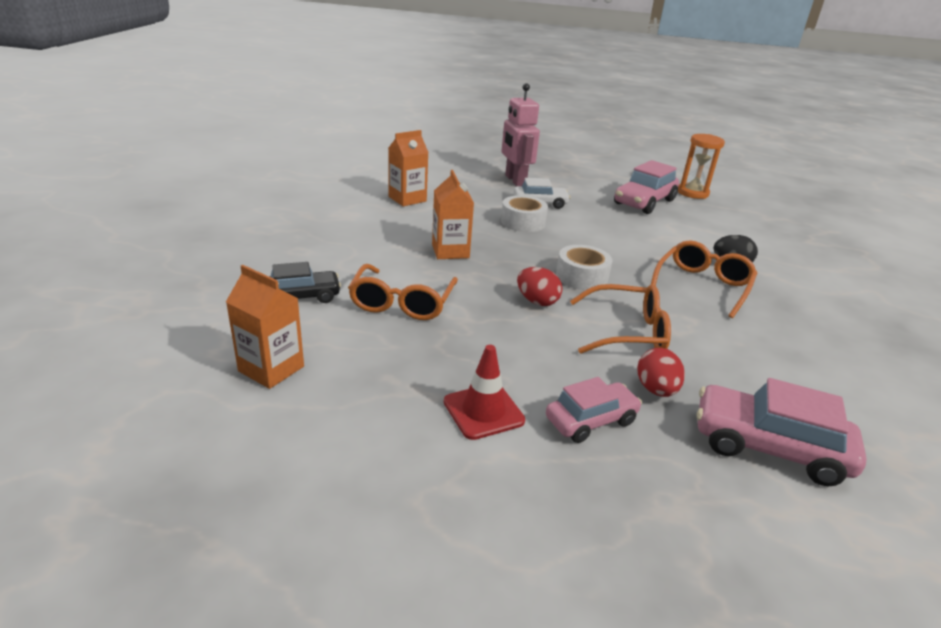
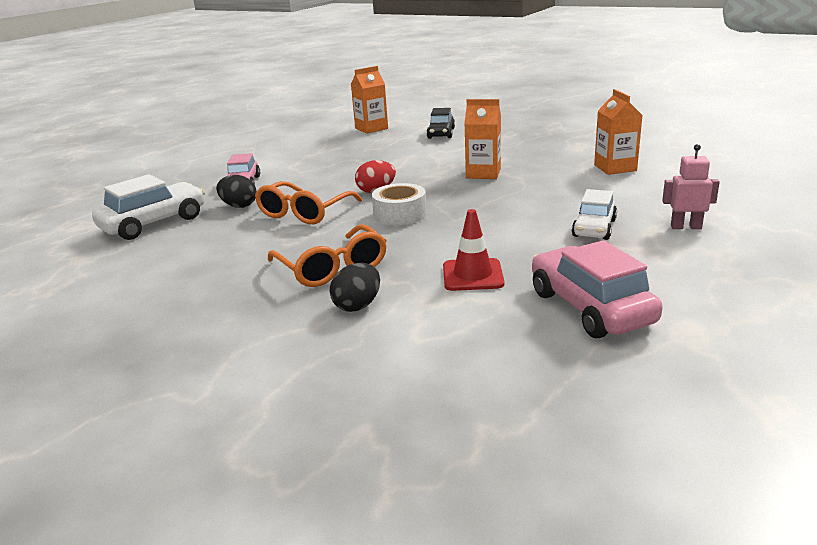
camera: 120 degrees right, 5 degrees down
orange glasses [348,264,458,320] -> none
red traffic cone [444,345,525,440] -> red traffic cone moved to [443,209,504,291]
pink robot [501,83,540,186] -> pink robot [662,144,720,229], size x0.60
white tape [501,195,548,232] -> none
red egg [637,348,685,397] -> black egg [216,175,257,208]
orange hourglass [678,134,725,199] -> none
pink car [697,378,867,486] -> white car [92,174,205,240]

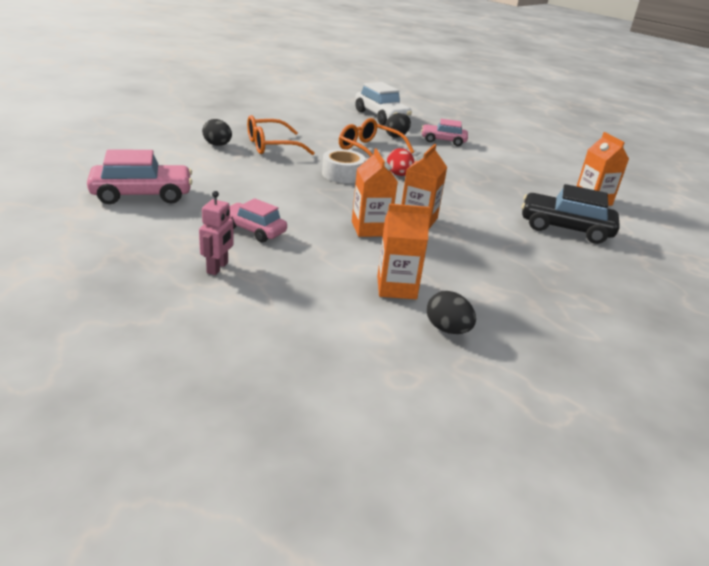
camera: 95 degrees right, 5 degrees up
black car [427,108,455,139] -> black car [521,184,620,244], size x1.54
red traffic cone [443,209,504,291] -> none
white car [572,189,617,240] -> pink car [230,198,287,243]
none -> orange carton [352,148,398,237]
none -> black egg [427,291,476,334]

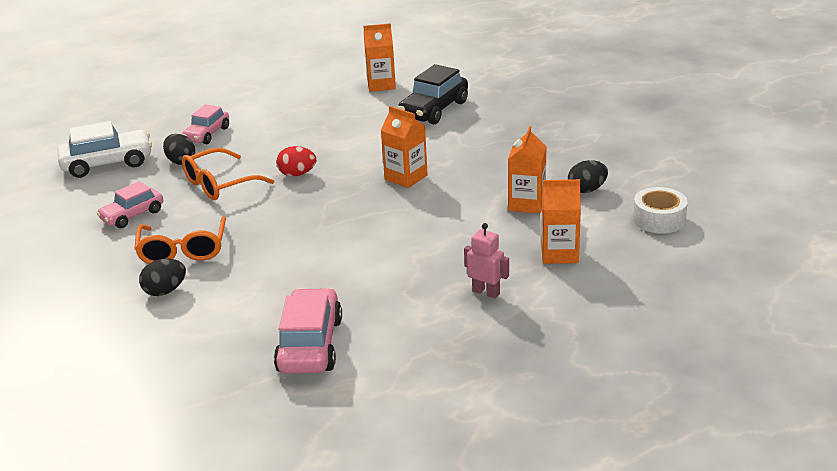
camera: 70 degrees left, 0 degrees up
pink car [230,198,287,243] -> pink car moved to [96,181,163,228]
white tape [322,149,366,183] -> white tape moved to [633,187,688,234]
orange carton [352,148,398,237] -> orange carton moved to [541,179,581,264]

